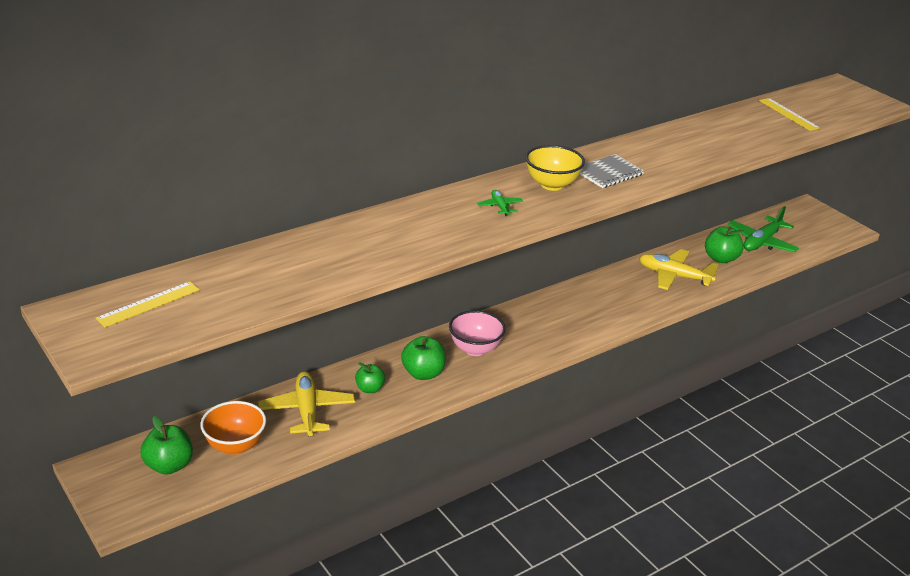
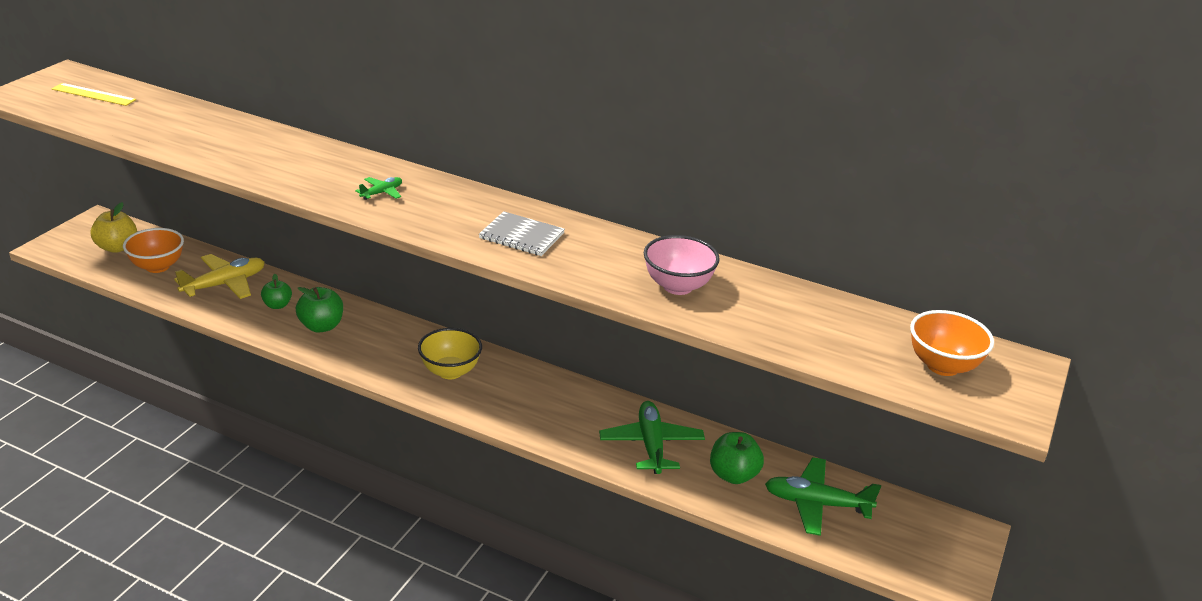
camera: 60 degrees right, 0 degrees up
green apple [141,416,193,475] -> yellow apple [91,202,137,253]
pink bowl [449,310,506,356] -> pink bowl moved to [644,235,720,295]
yellow bowl [525,145,585,191] -> yellow bowl moved to [418,328,482,379]
yellow plane [639,249,719,290] -> green plane [599,401,705,474]
yellow ruler [759,98,820,131] -> none
none -> orange bowl [910,310,994,376]

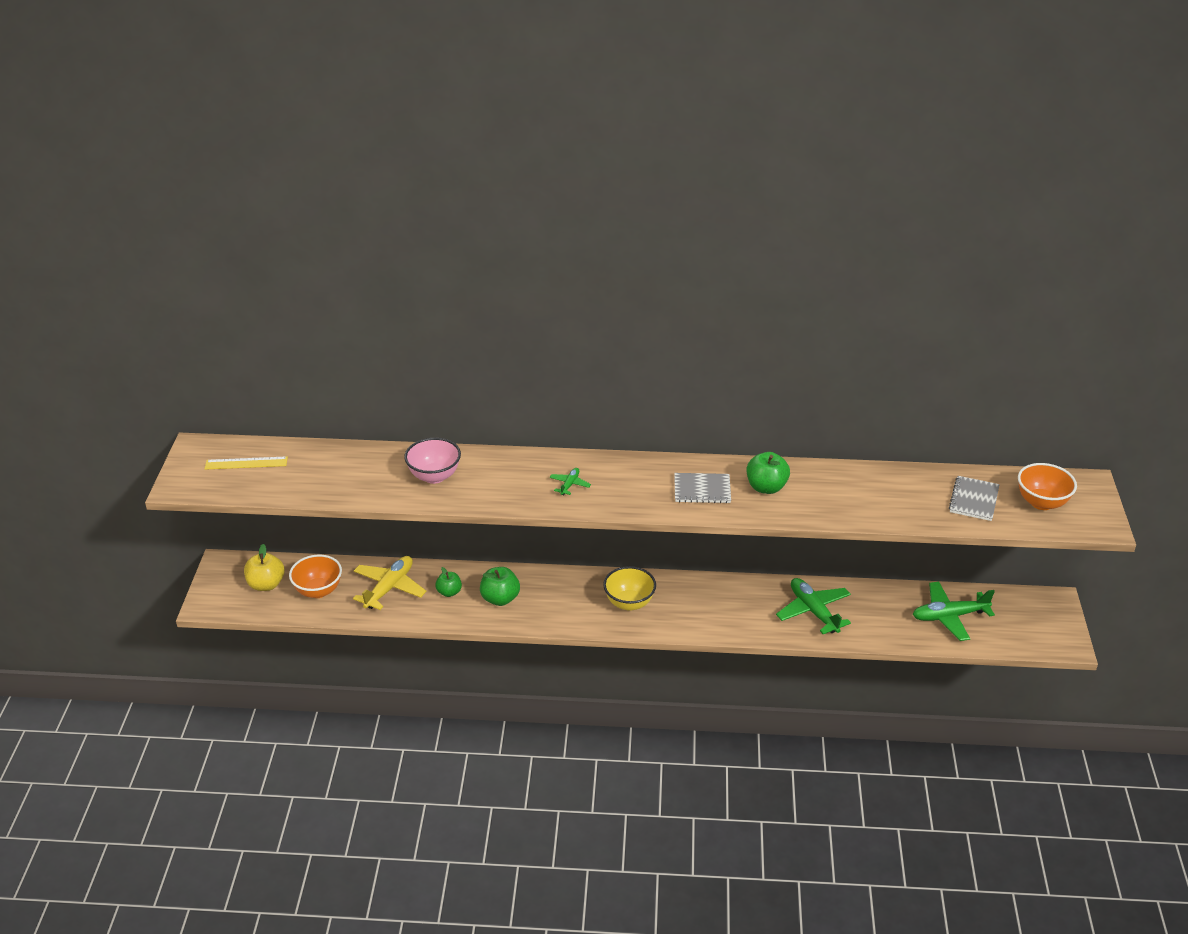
camera: 20 degrees left, 5 degrees up
pink bowl [644,235,720,295] -> pink bowl moved to [404,438,461,484]
green apple [710,432,764,484] -> green apple moved to [747,452,790,494]
none -> grey notebook [949,476,1000,521]

